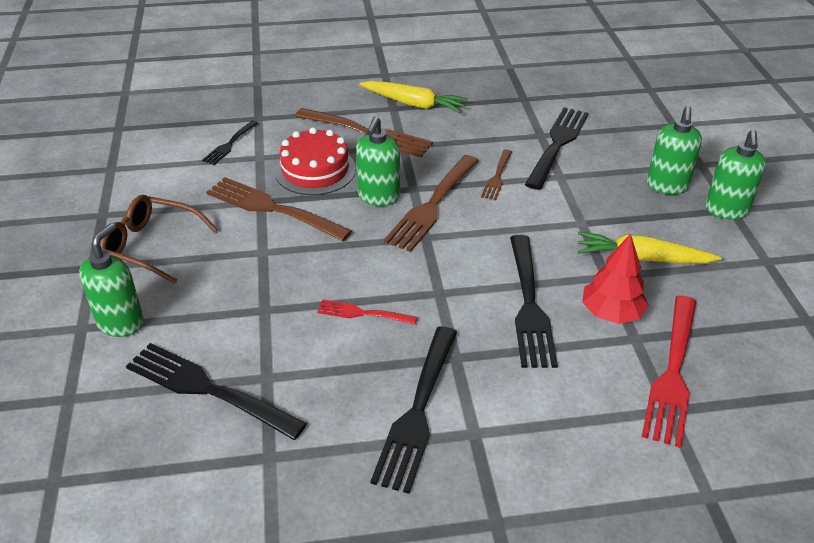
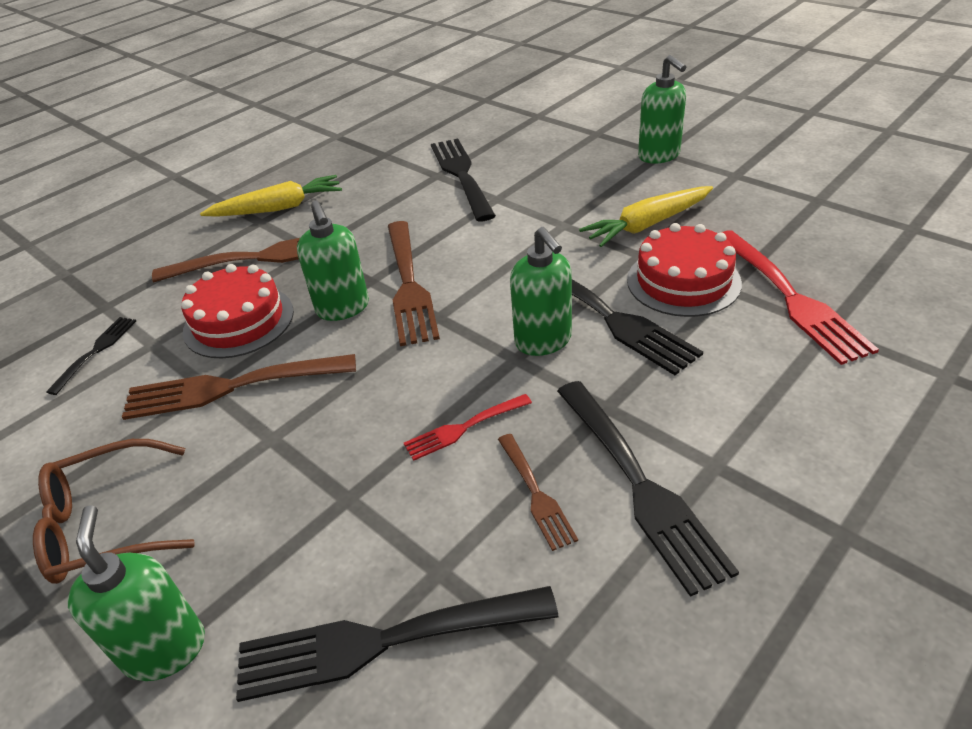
camera: 35 degrees left, 0 degrees up
black fork [202,120,258,165] -> black fork turned 150 degrees counterclockwise [46,317,136,395]
brown fork [481,150,512,201] -> brown fork moved to [498,434,578,551]
red tree [582,234,649,324] -> red cake [627,223,742,317]
green soap dispenser [647,106,702,195] -> green soap dispenser moved to [510,227,572,356]

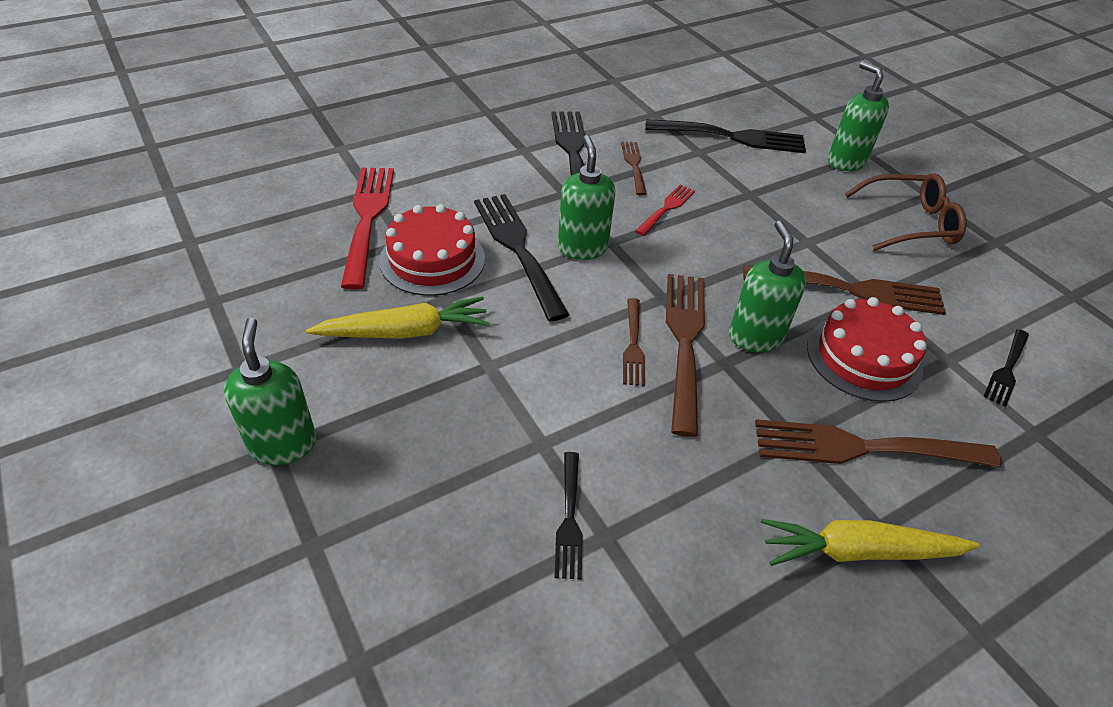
camera: 170 degrees left, 5 degrees up
green soap dispenser [67,505,205,681] -> green soap dispenser turned 150 degrees clockwise [828,61,889,171]
red fork [404,394,532,461] -> red fork turned 45 degrees counterclockwise [635,184,695,236]
black fork [431,139,496,221] -> black fork [554,452,583,580], size x0.54
none -> brown fork [623,298,645,386]

